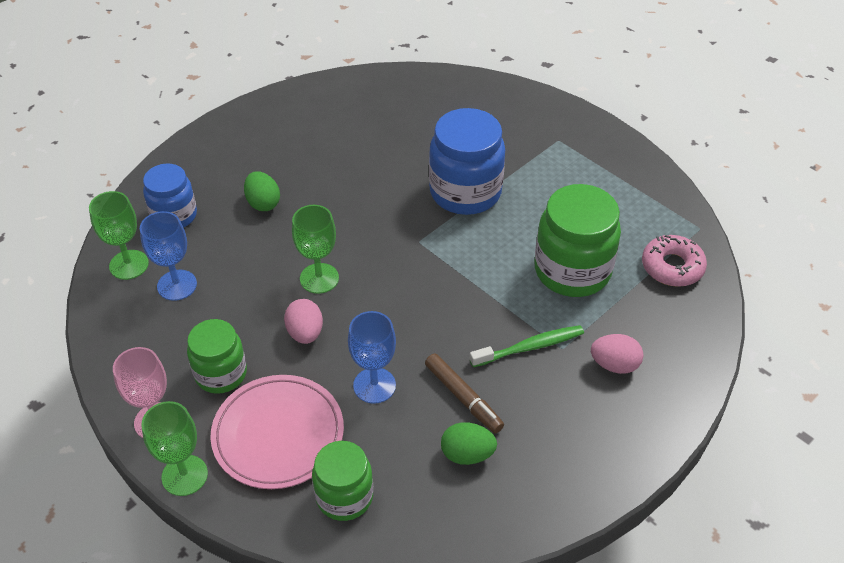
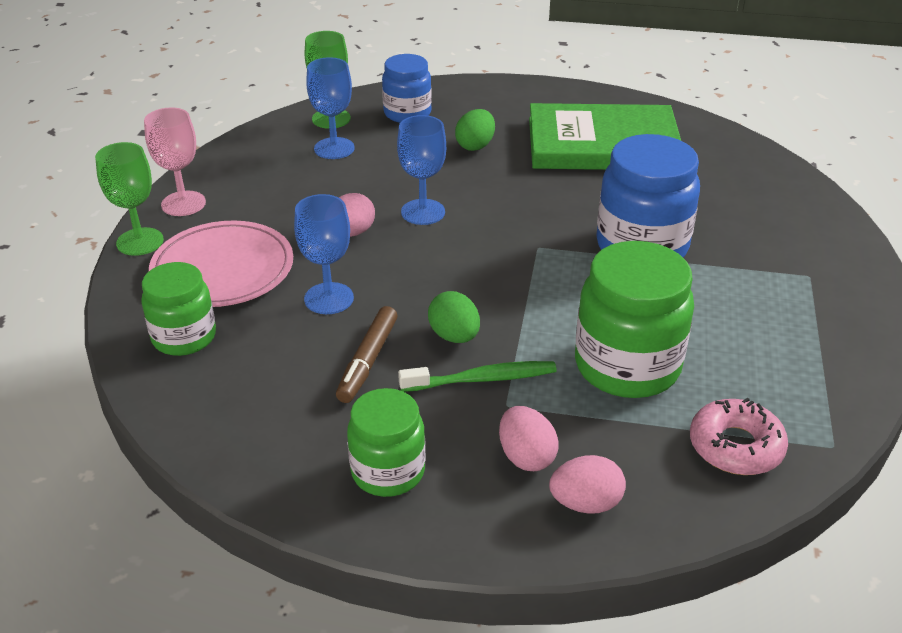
camera: 55 degrees right, 10 degrees down
green jar [187,319,247,394] -> green jar moved to [347,388,425,497]
green goblet [292,205,339,294] -> blue goblet [397,115,446,225]
green egg [441,422,497,465] -> green egg moved to [428,291,480,343]
green toothbrush [470,325,584,367] -> green toothbrush turned 45 degrees counterclockwise [398,361,557,392]
none -> green book [529,103,681,170]
none -> pink egg [549,455,626,514]

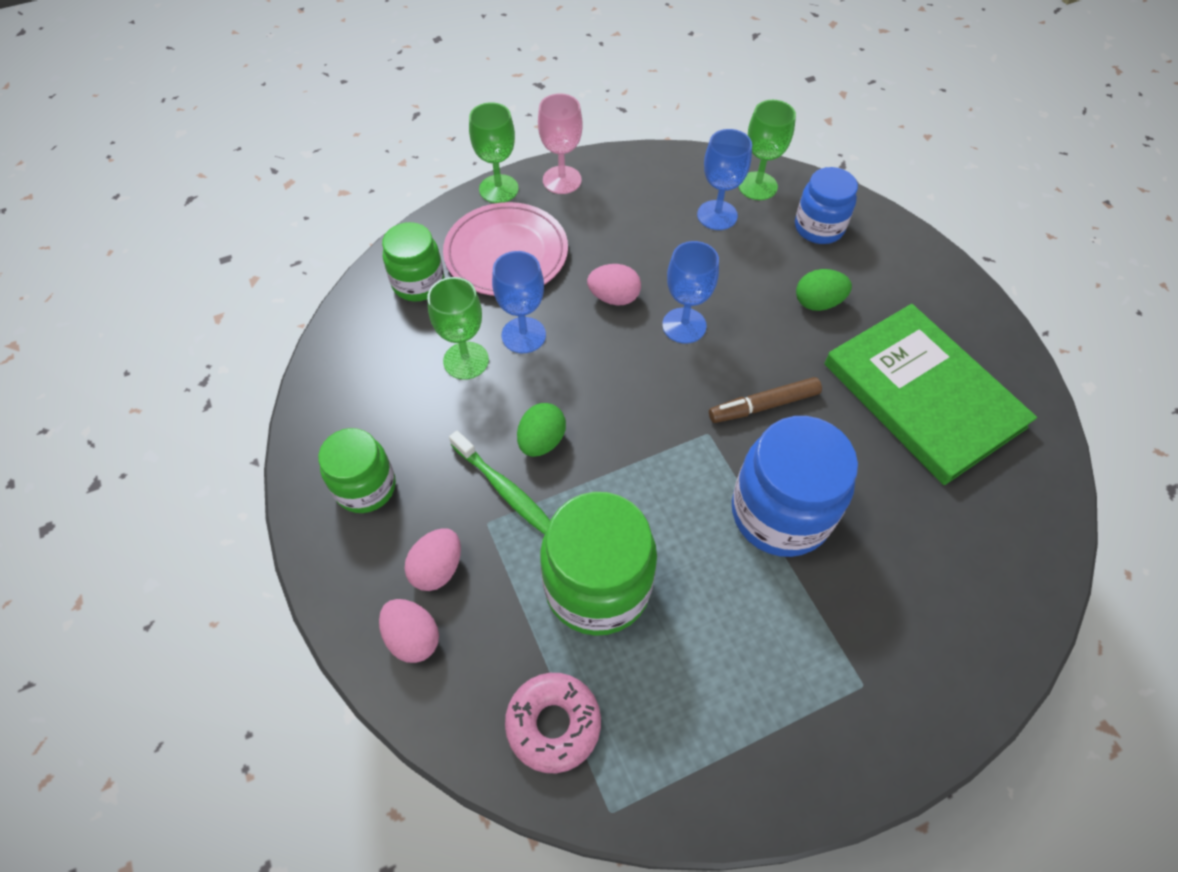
camera: 55 degrees right, 20 degrees up
brown marker [336,306,397,403] -> brown marker moved to [709,377,822,423]
none -> green goblet [427,277,489,380]

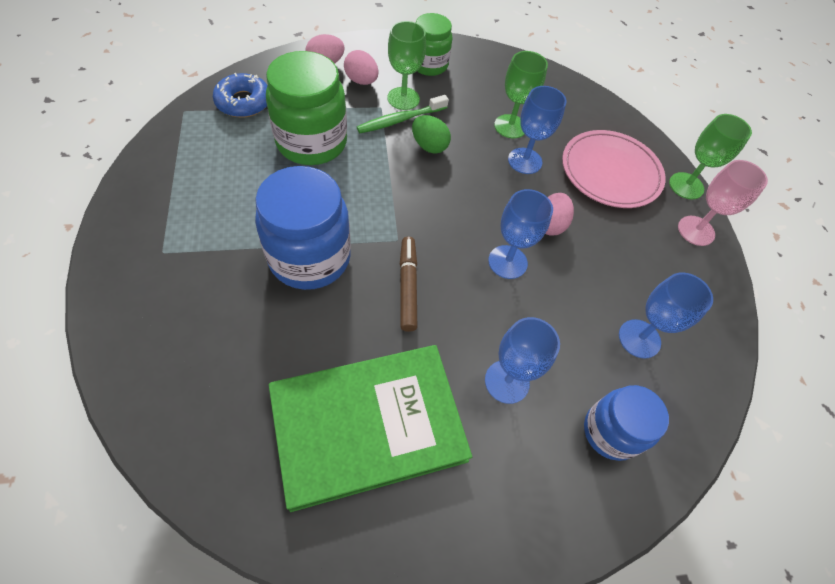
camera: 100 degrees right, 0 degrees up
green jar [382,222,444,301] -> none
pink donut [505,673,601,773] -> blue donut [213,73,267,118]
green goblet [738,100,796,200] -> green goblet moved to [387,21,426,110]
green egg [796,269,852,311] -> blue goblet [485,317,560,404]

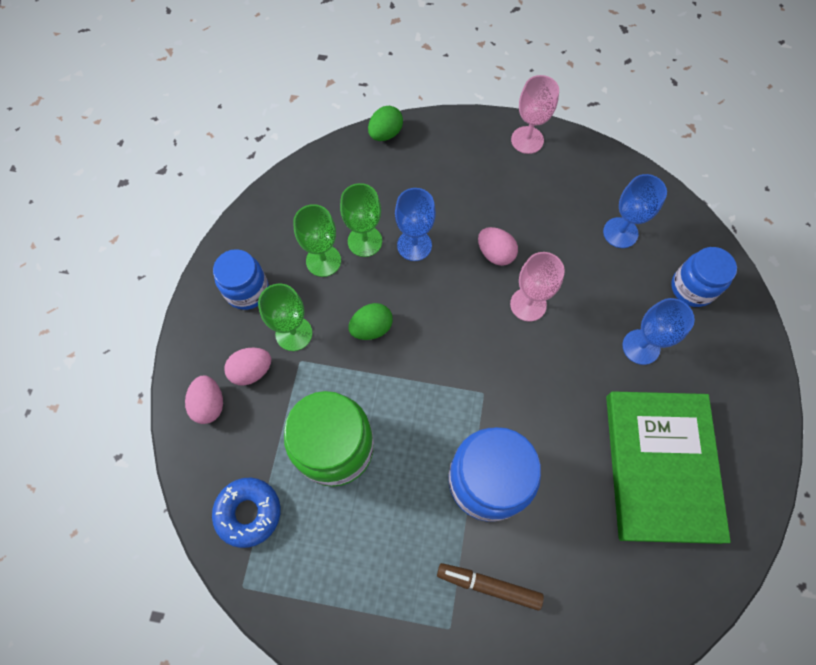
camera: 65 degrees left, 10 degrees up
green toothbrush [357,95,449,133] -> none
brown marker [400,236,417,332] -> brown marker moved to [437,563,544,611]
green jar [416,13,453,76] -> blue jar [213,249,269,310]
blue goblet [488,189,553,279] -> pink goblet [510,252,565,322]
pink plate [562,130,666,208] -> none
green goblet [669,114,752,199] -> green goblet moved to [293,204,341,277]
none -> green egg [368,106,403,141]

